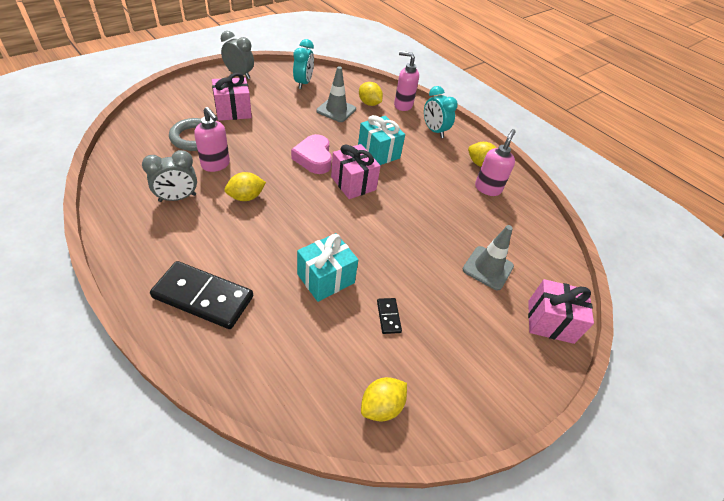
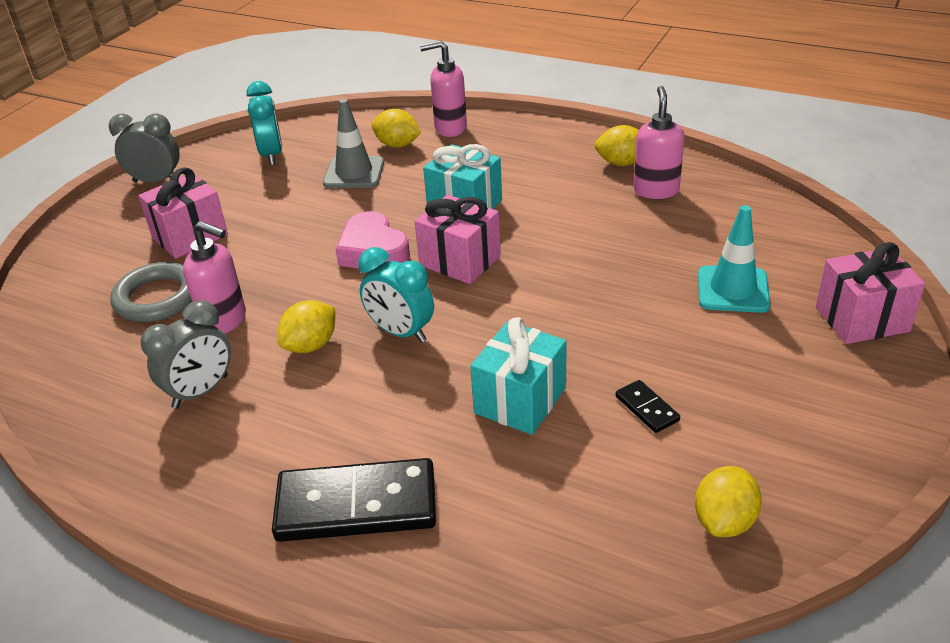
camera: 15 degrees left, 10 degrees down
turquoise clock [424,86,458,138] -> turquoise clock moved to [358,247,434,343]
grey traffic cone [463,225,514,290] -> turquoise traffic cone [698,205,770,313]

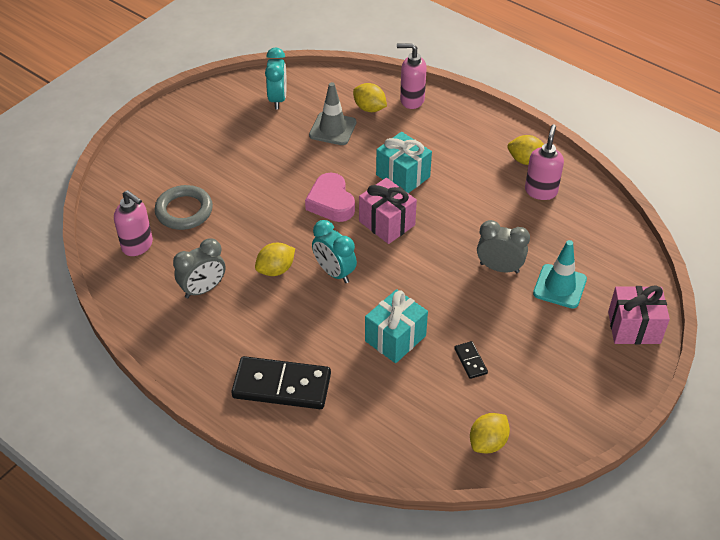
camera: 10 degrees right, 10 degrees up
grey clock [109,113,180,182] -> grey clock moved to [477,220,530,273]
pink gift [138,167,228,259] -> none
pink soap dispenser [183,221,246,334] -> pink soap dispenser moved to [114,190,153,256]

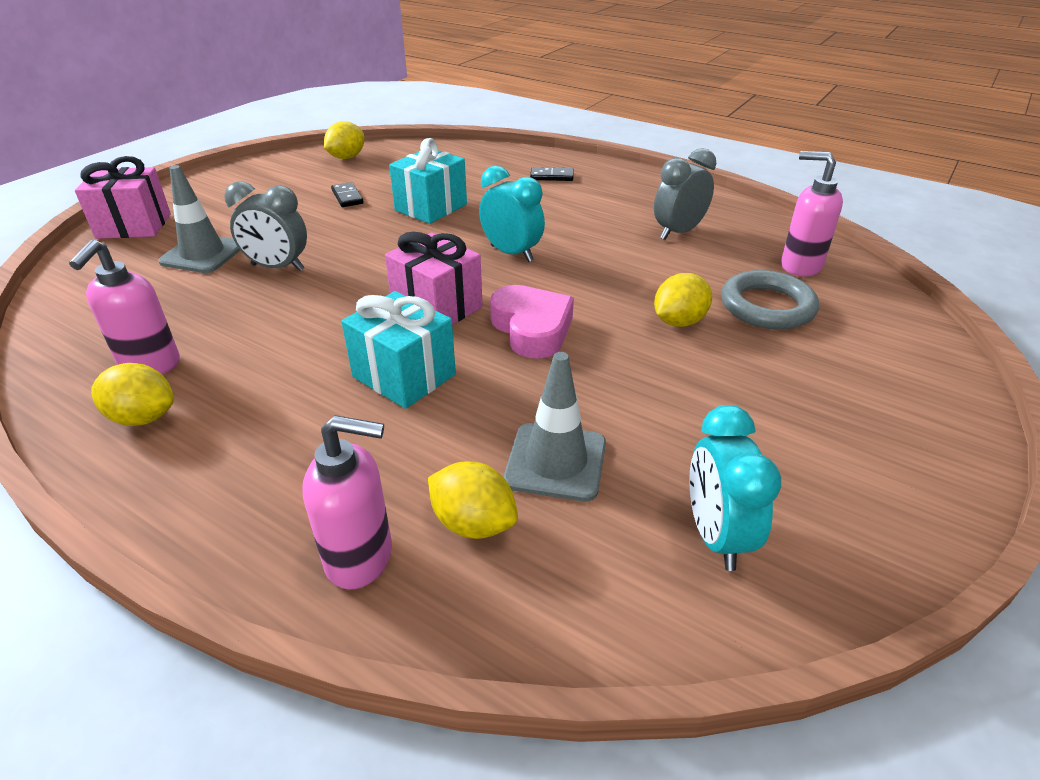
camera: 175 degrees right, 10 degrees down
black domino [231,356,331,409] -> black domino [530,167,574,181], size x0.44
yellow lemon [255,243,295,276] -> yellow lemon moved to [654,273,712,327]
turquoise traffic cone [533,240,587,308] -> grey traffic cone [158,165,241,273]

